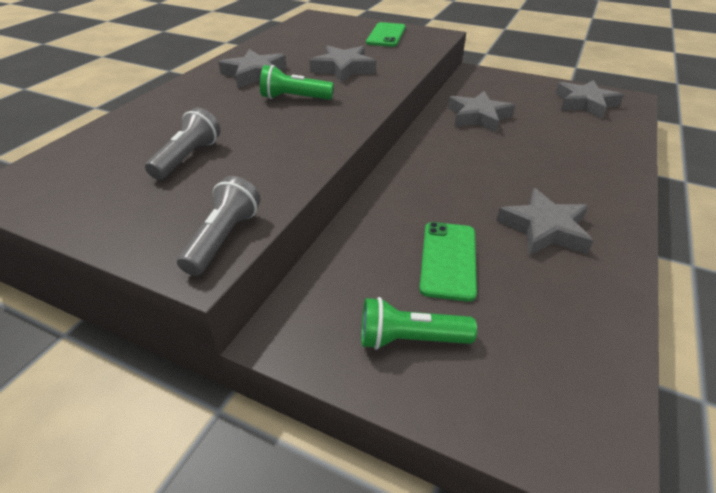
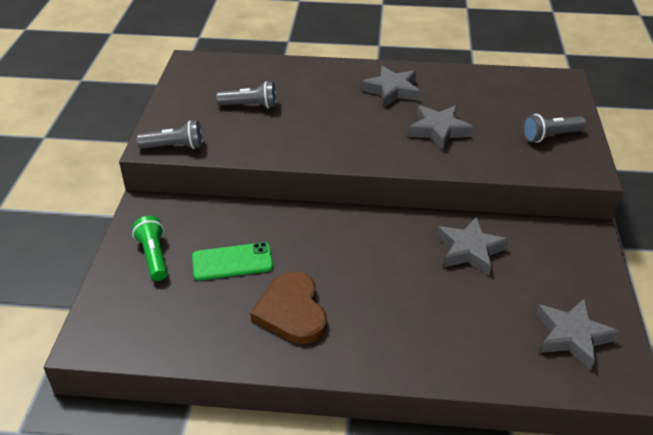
camera: 70 degrees right, 0 degrees up
green flashlight [260,65,334,100] -> none
green phone [366,22,406,47] -> grey flashlight [523,114,586,143]
grey star [496,188,593,256] -> brown heart [250,272,327,344]

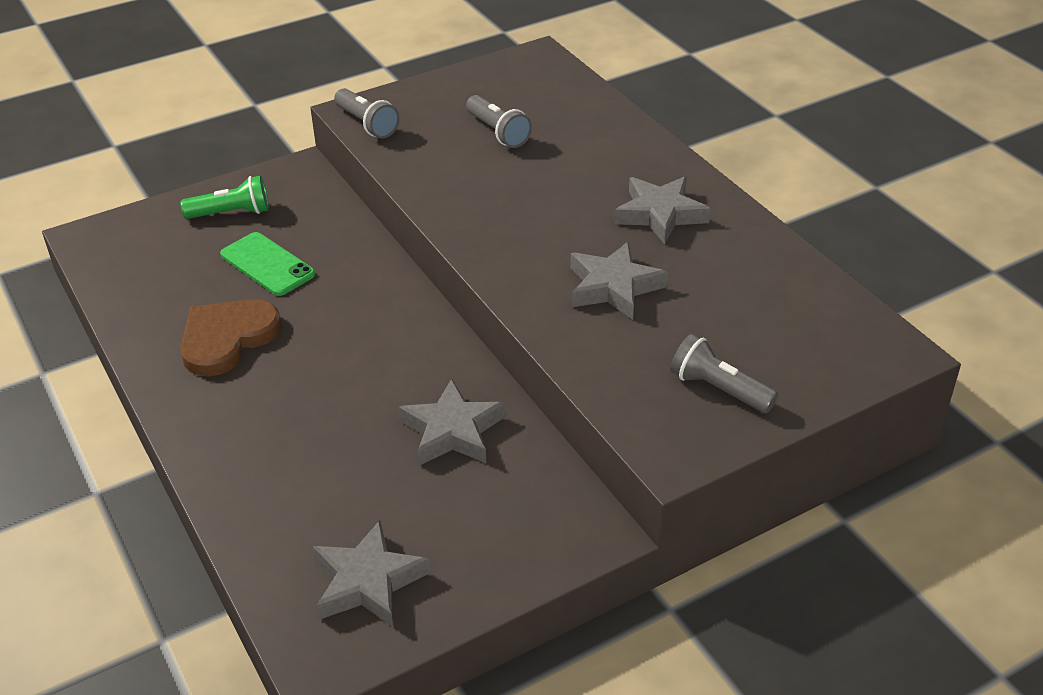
camera: 55 degrees right, 0 degrees up
green flashlight [132,216,168,281] -> green flashlight turned 45 degrees clockwise [180,176,269,219]

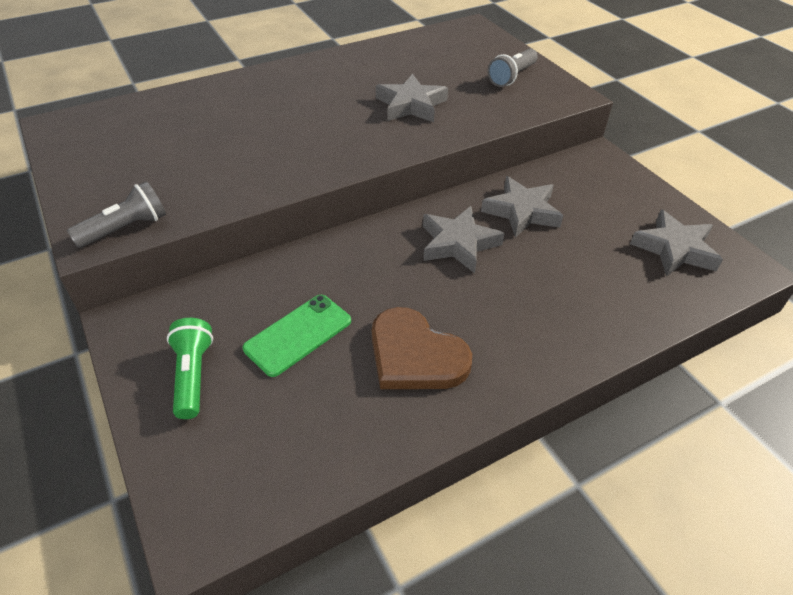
camera: 90 degrees left, 5 degrees up
grey flashlight [466,95,532,148] -> none
grey star [614,176,711,244] -> grey star moved to [423,206,504,273]

